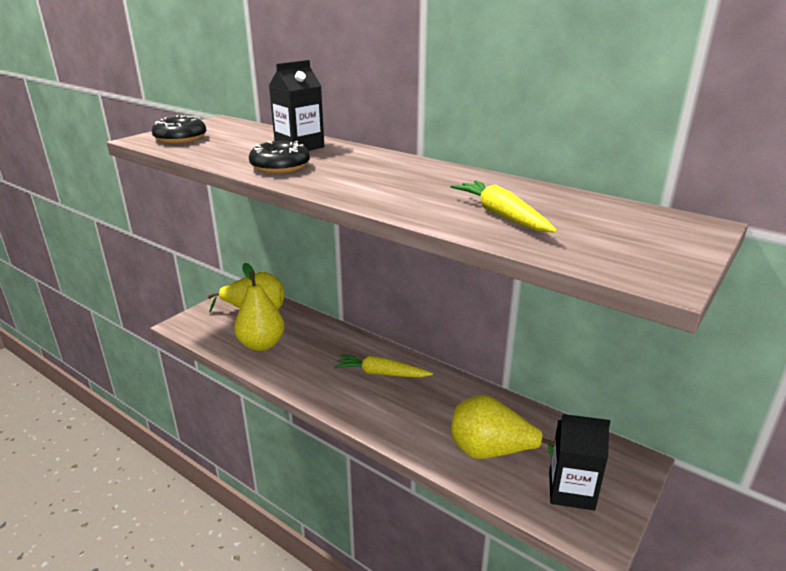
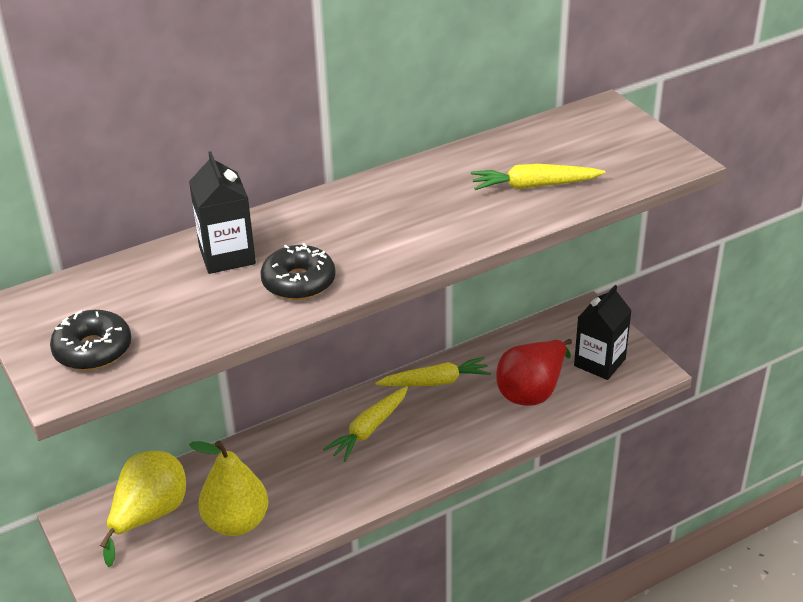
camera: 65 degrees left, 10 degrees up
yellow pear [451,395,554,459] -> red pear [496,339,572,406]
none -> yellow carrot [375,357,491,386]

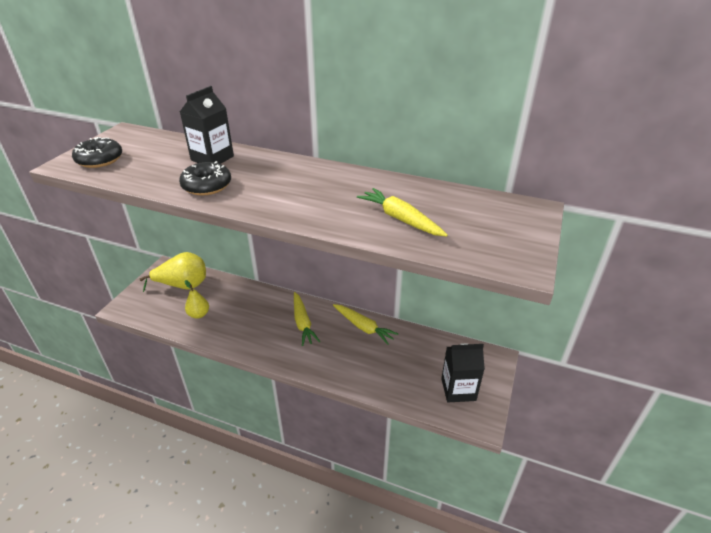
camera: 50 degrees right, 0 degrees up
yellow pear [189,440,268,536] -> yellow pear [185,280,209,319], size x0.58
yellow carrot [323,386,408,462] -> yellow carrot turned 105 degrees counterclockwise [294,292,320,346]
red pear [496,339,572,406] -> none

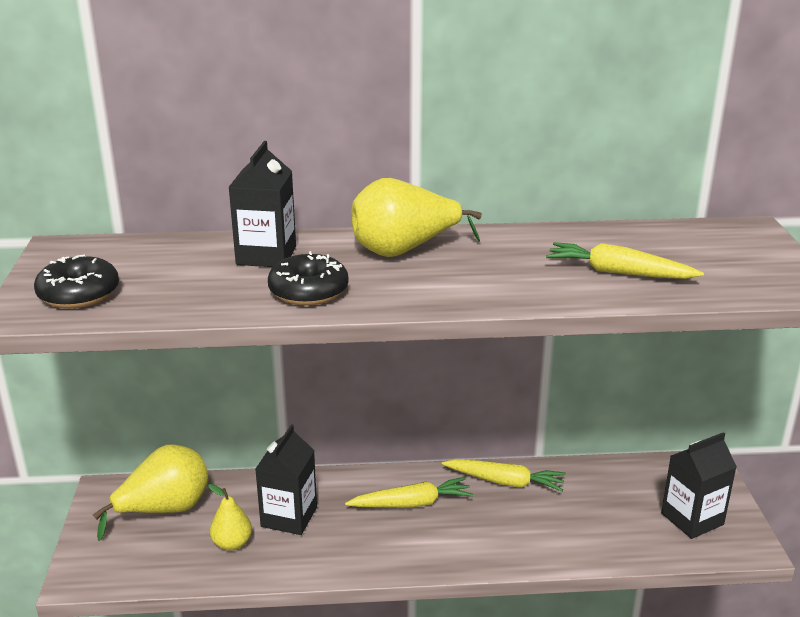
camera: 25 degrees left, 10 degrees down
yellow carrot [294,292,320,346] -> yellow carrot turned 60 degrees counterclockwise [345,477,473,508]
none -> black carton [255,424,317,535]
none -> yellow pear [351,178,482,257]

